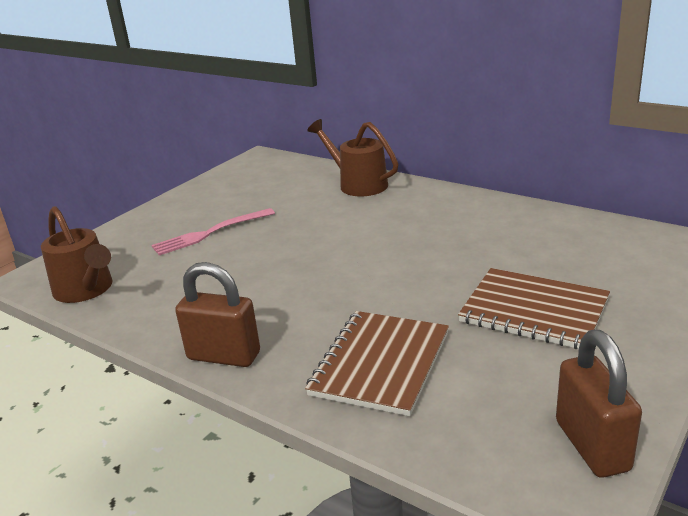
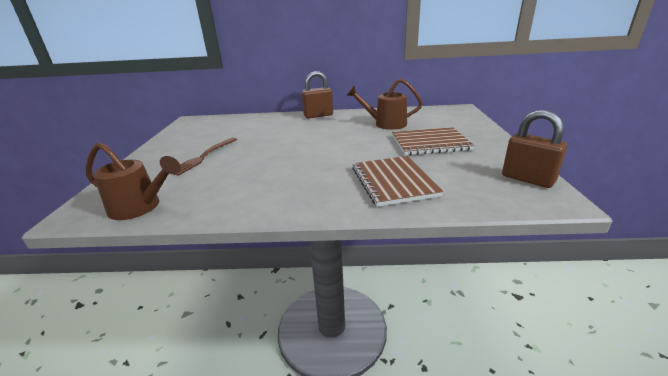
camera: 35 degrees left, 0 degrees up
pink fork [151,208,275,255] -> brown fork [170,138,237,176]
brown padlock [175,262,260,367] -> brown padlock moved to [302,71,333,118]
brown watering can [307,119,398,196] -> brown watering can moved to [346,78,423,130]

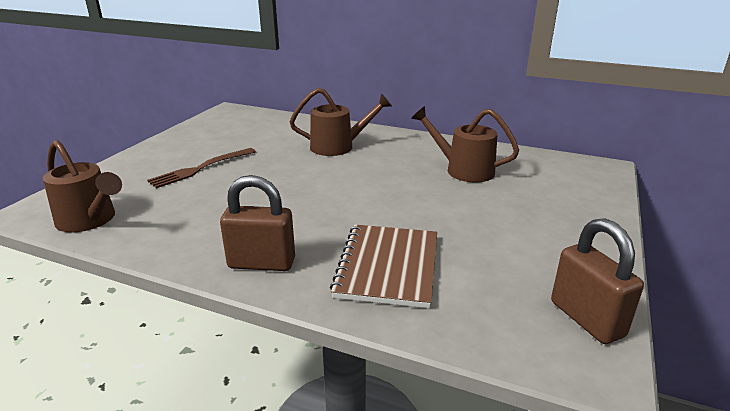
camera: 20 degrees right, 0 degrees up
brown padlock [302,71,333,118] -> brown padlock moved to [220,175,295,271]
brown notebook [392,127,474,155] -> none
none -> brown watering can [290,88,392,156]

